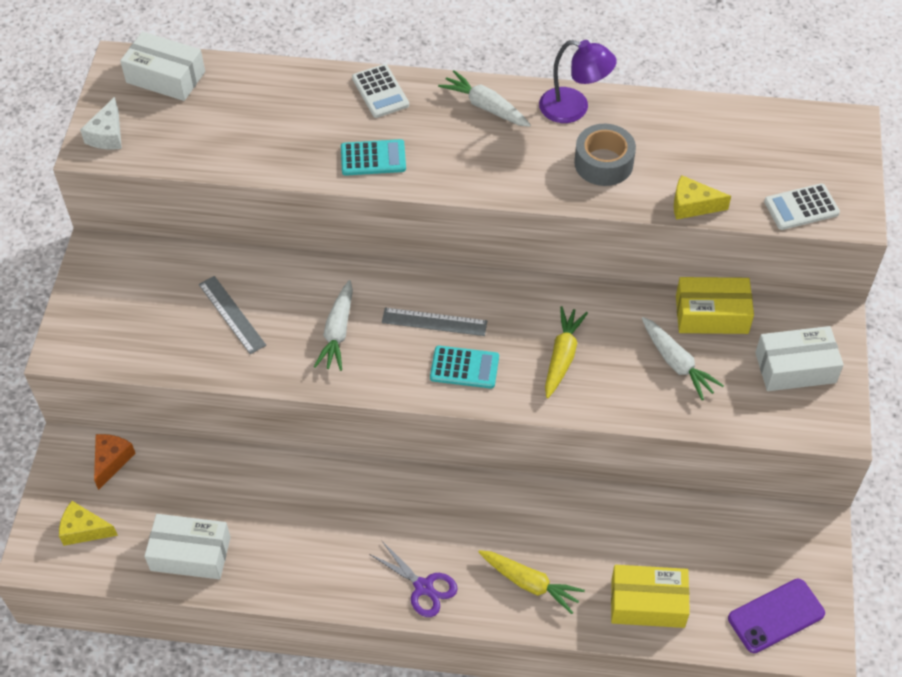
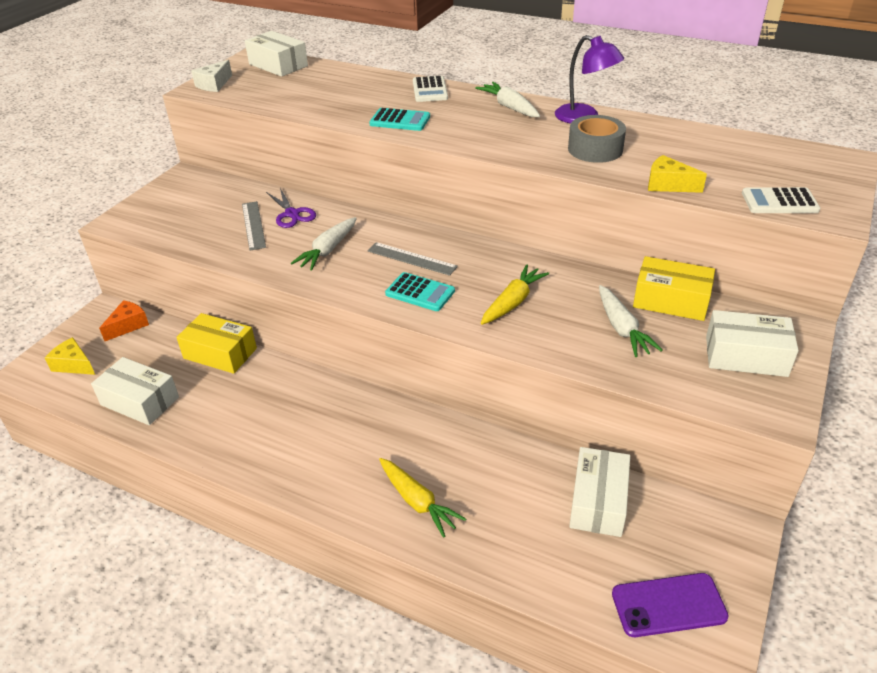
camera: 20 degrees right, 15 degrees down
purple scissors [369,541,458,617] -> purple scissors moved to [266,188,316,228]
yellow box [611,565,690,628] -> yellow box moved to [176,313,257,374]
none -> white box [569,447,630,537]

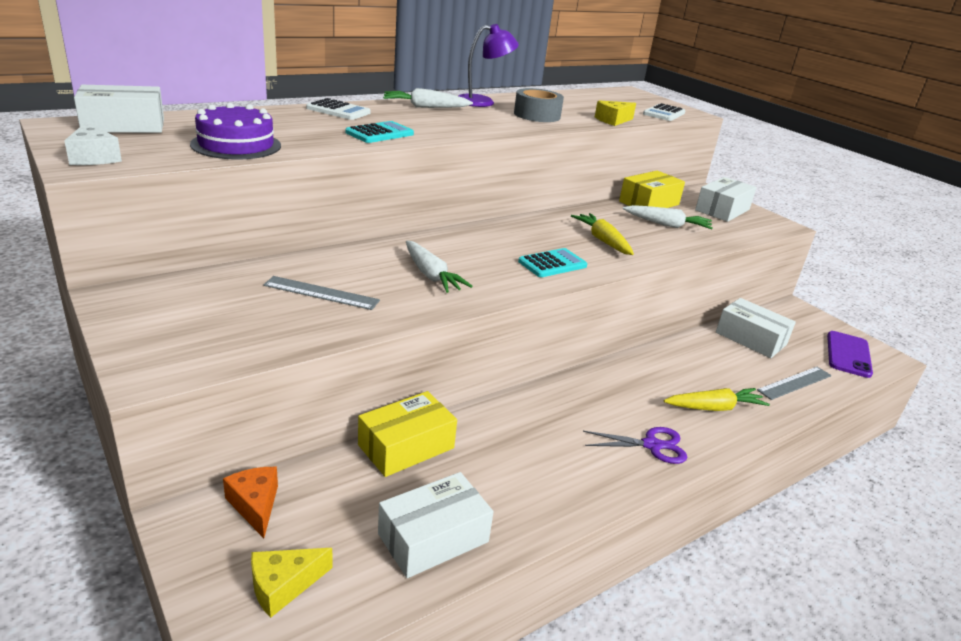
camera: 65 degrees left, 10 degrees down
purple scissors [266,188,316,228] -> purple scissors moved to [583,427,687,464]
grey ruler [367,242,458,276] -> grey ruler moved to [757,367,832,400]
none -> purple cake [190,103,281,159]

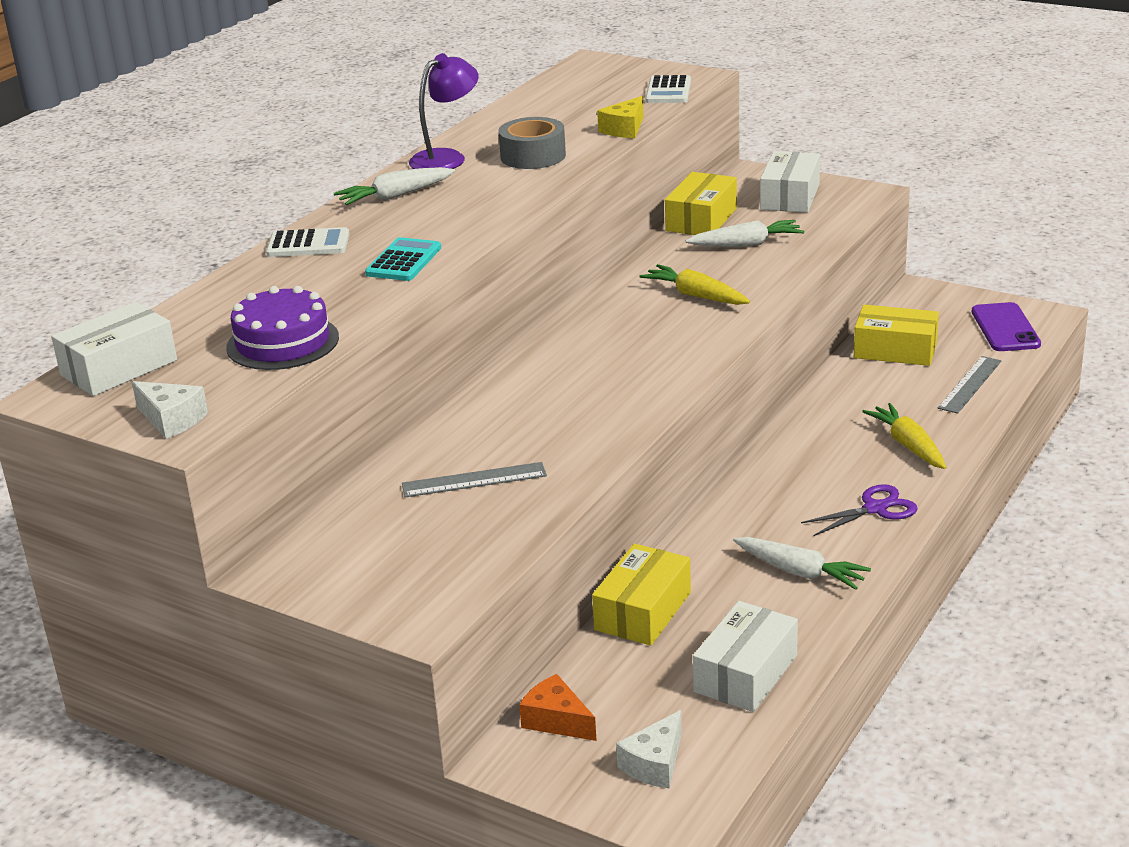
camera: 20 degrees left, 0 degrees up
yellow cheese [251,548,332,618] -> white cheese [616,710,682,789]
white carrot [406,241,472,293] -> white carrot moved to [733,537,871,590]
turquoise calculator [518,248,587,277] -> none
yellow carrot [664,388,770,411] -> yellow carrot turned 75 degrees counterclockwise [862,403,946,469]
white box [716,298,796,358] -> yellow box [854,305,939,366]

